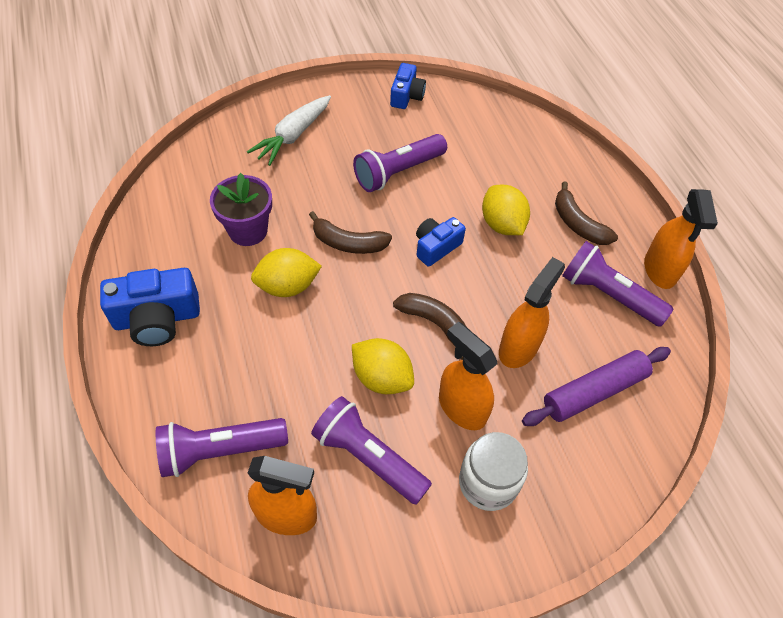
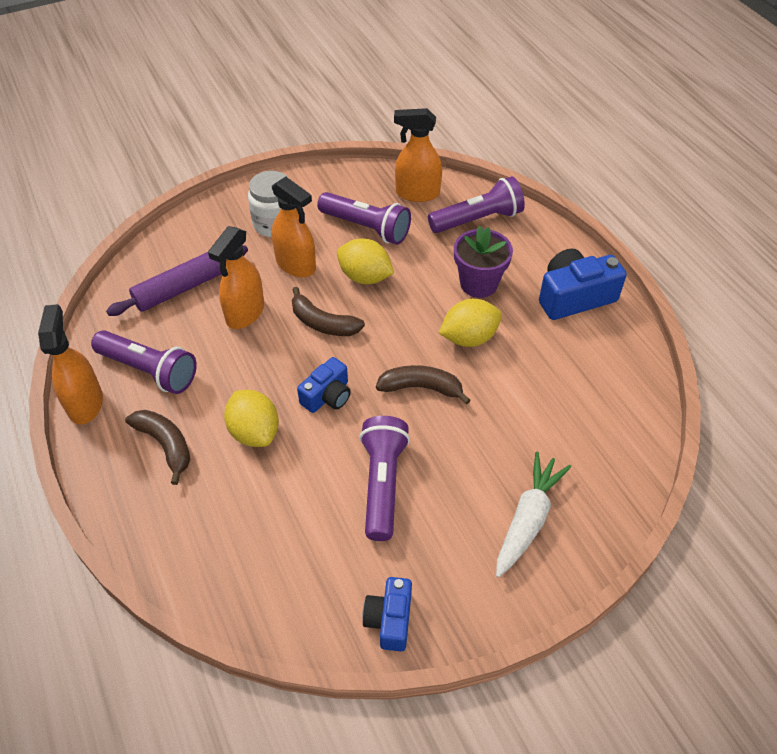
camera: 175 degrees right, 5 degrees down
purple flower pot [210,173,272,246] -> purple flower pot moved to [454,225,513,298]
purple flashlight [353,134,447,192] -> purple flashlight turned 45 degrees counterclockwise [360,416,410,541]

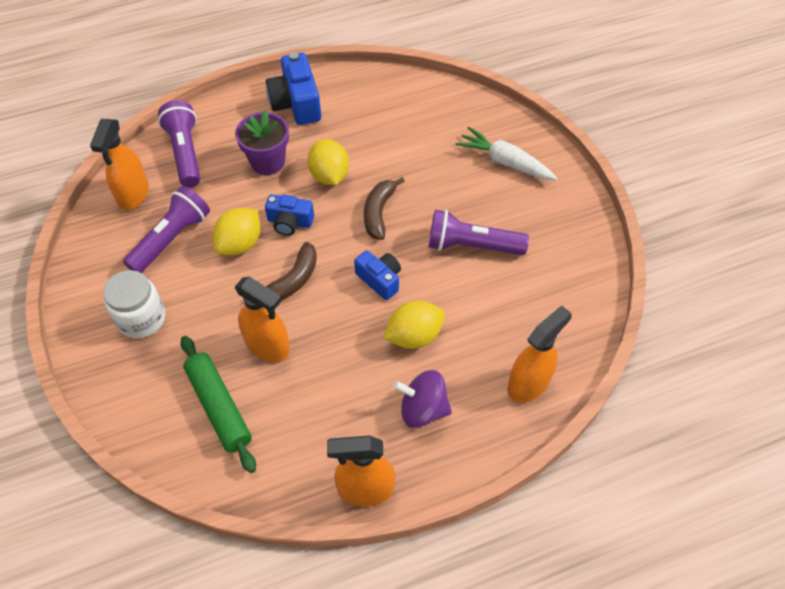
camera: 85 degrees left, 5 degrees up
purple flashlight [91,330,197,394] -> none
purple rolling pin [106,246,248,316] -> green rolling pin [181,336,256,473]
brown banana [125,410,190,485] -> purple spinning top [393,370,452,428]
orange spray bottle [271,177,316,277] -> orange spray bottle moved to [507,305,572,403]
blue camera [362,577,412,652] -> blue camera moved to [265,195,314,236]

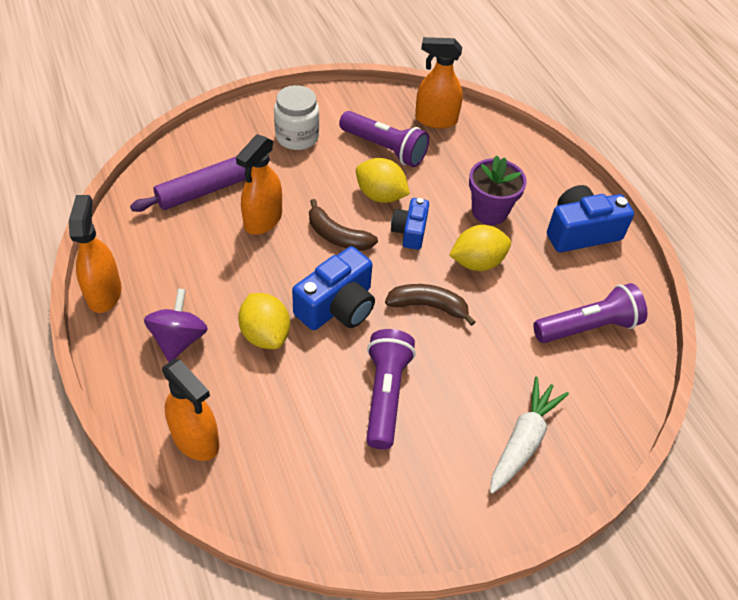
camera: 85 degrees right, 5 degrees down
purple flashlight [158,100,200,187] -> purple flashlight moved to [533,283,647,343]
green rolling pin [181,336,256,473] -> purple rolling pin [130,157,270,212]
blue camera [354,250,401,300] -> blue camera [292,246,375,330], size x1.61

